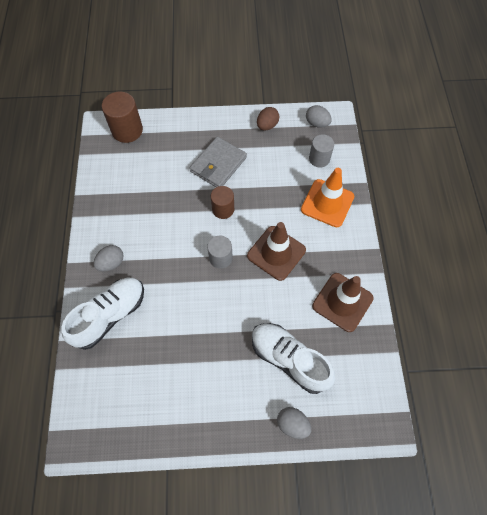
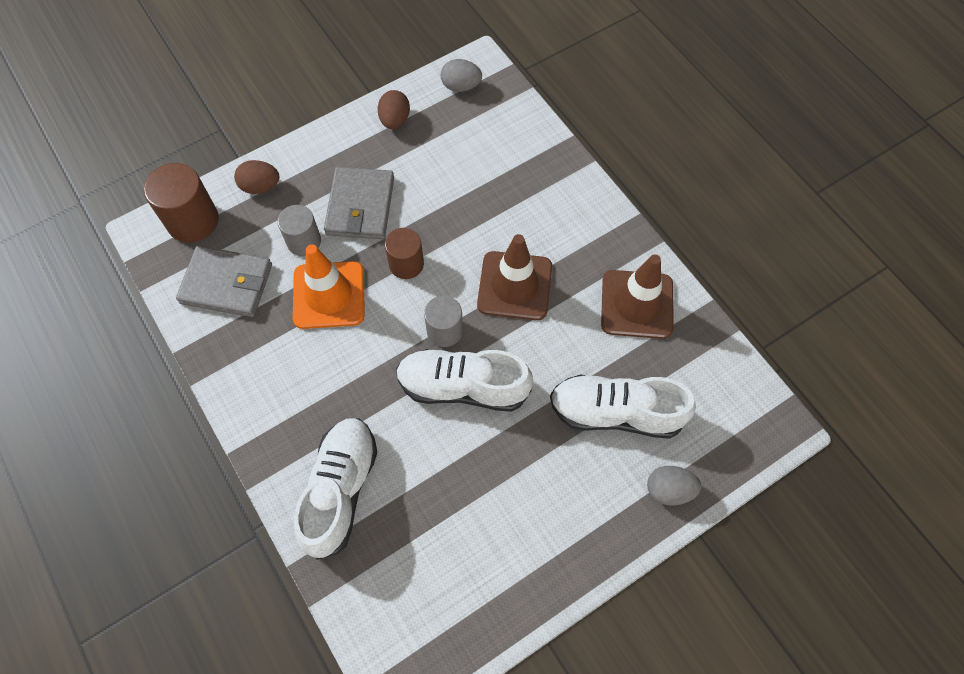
camera: 30 degrees left, 0 degrees up
grey egg [94,245,124,271] -> none
orange traffic cone [301,168,354,228] -> orange traffic cone moved to [293,244,365,329]
grey cylinder [309,134,334,168] -> grey cylinder moved to [278,205,321,256]
none -> grey wallet [176,246,272,317]
none -> brown egg [234,160,279,194]
none -> white shoe [396,349,533,412]

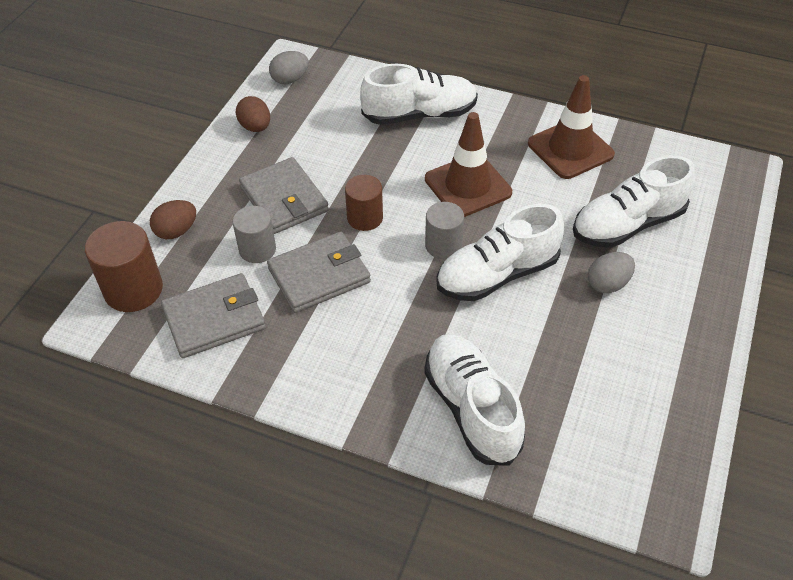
camera: 35 degrees left, 15 degrees down
orange traffic cone [293,244,365,329] -> grey wallet [267,232,371,313]
grey egg [647,466,701,506] -> grey egg moved to [588,252,635,293]
none -> white shoe [360,64,478,125]

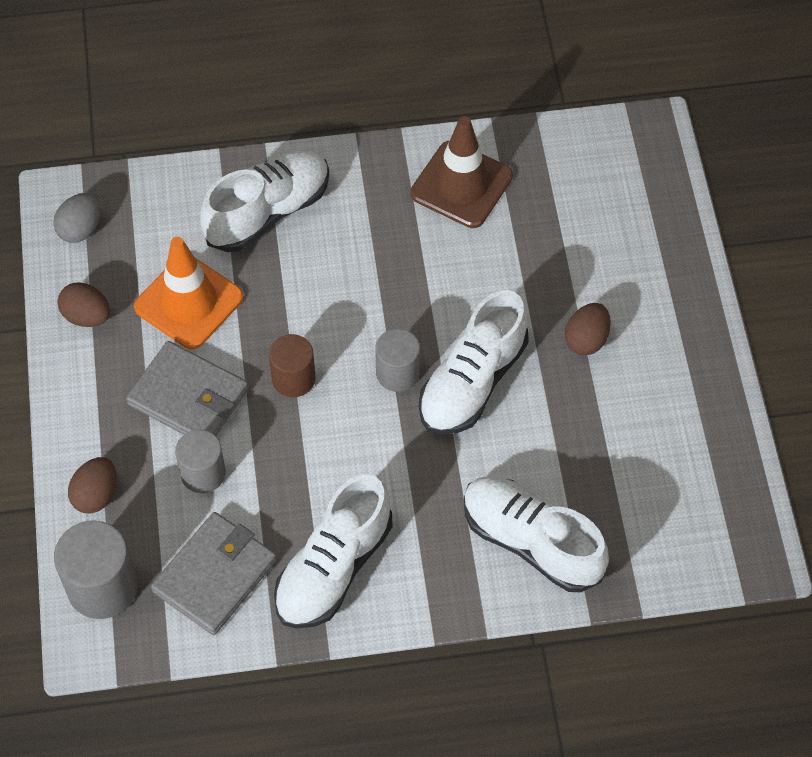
camera: 30 degrees left, 10 degrees up
brown cylinder [85,221,163,312] -> grey cylinder [54,520,138,619]
grey wallet [267,232,371,313] -> none
brown traffic cone [425,112,512,217] -> none
white shoe [573,155,695,248] -> white shoe moved to [274,474,392,629]
grey egg [588,252,635,293] -> brown egg [565,303,611,356]
none -> orange traffic cone [134,237,243,350]

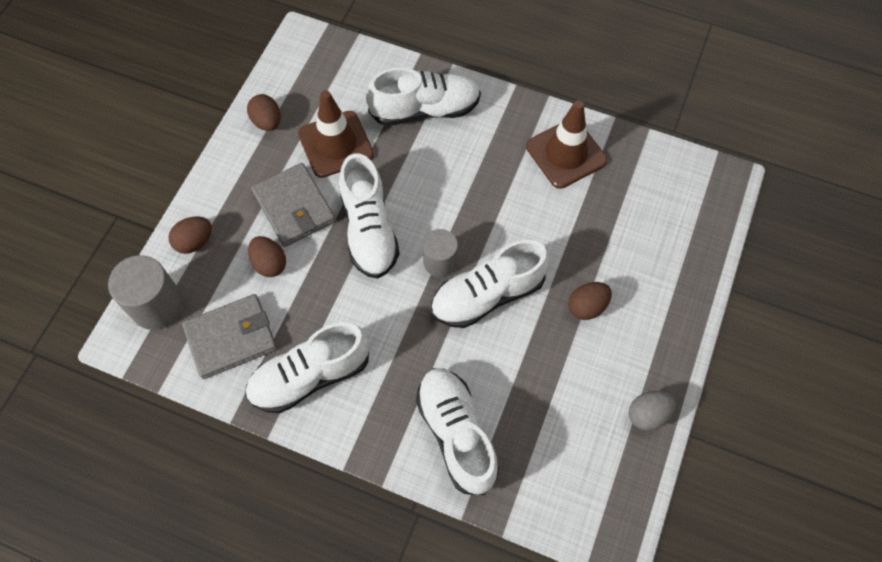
camera: 30 degrees right, 5 degrees up
grey egg [53,193,100,243] -> grey egg moved to [629,391,676,431]
orange traffic cone [134,237,243,350] -> brown traffic cone [298,90,374,178]
grey cylinder [175,430,226,493] -> brown egg [248,236,286,277]
brown cylinder [269,334,316,397] -> white shoe [339,153,400,279]

